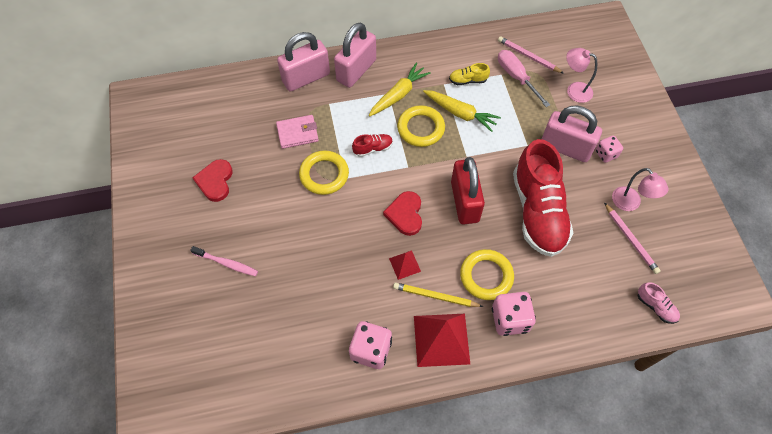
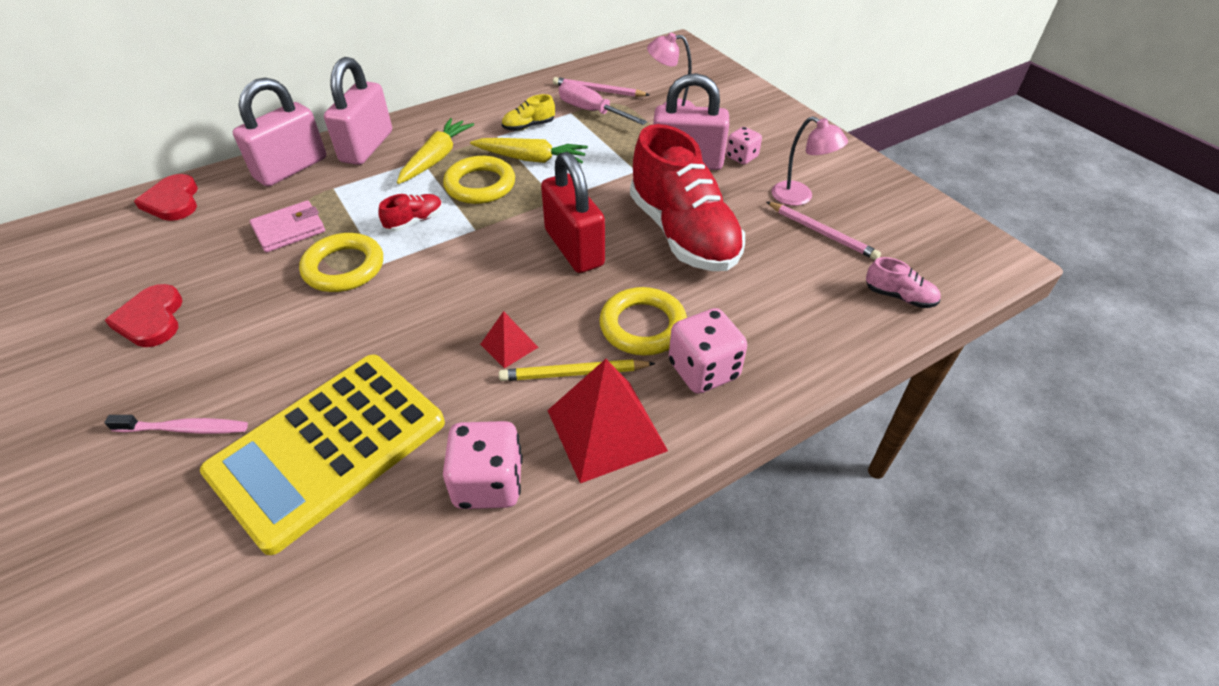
camera: 20 degrees left, 15 degrees down
red heart [383,191,422,236] -> red heart moved to [134,174,198,221]
none -> yellow calculator [200,355,445,555]

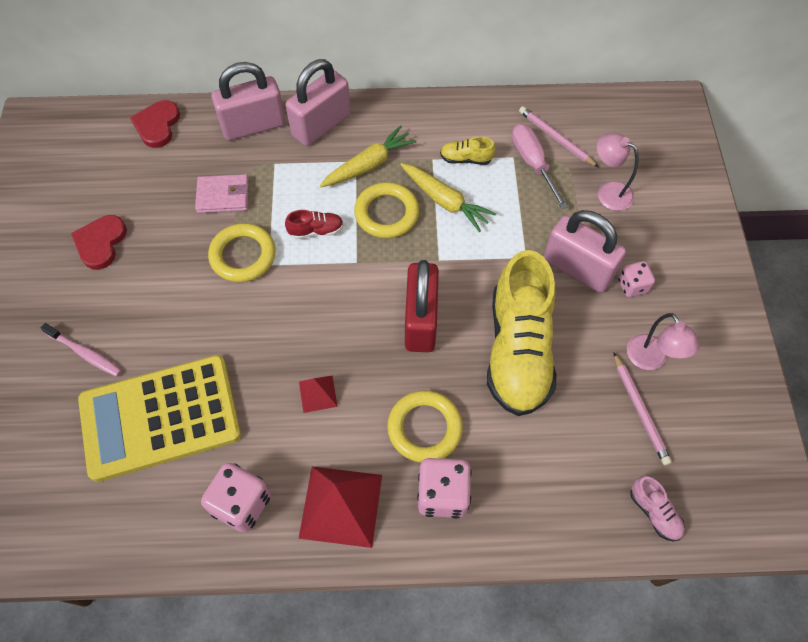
camera: 30 degrees right, 15 degrees up
yellow pencil [499,359,656,381] -> none
red shoe [630,124,745,271] -> yellow shoe [487,250,556,416]

